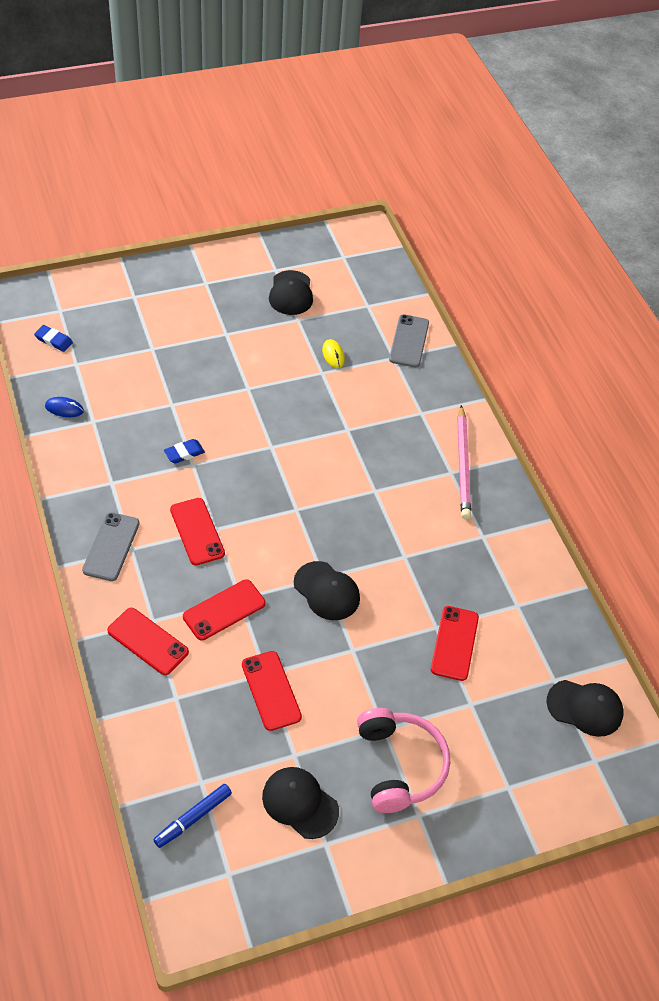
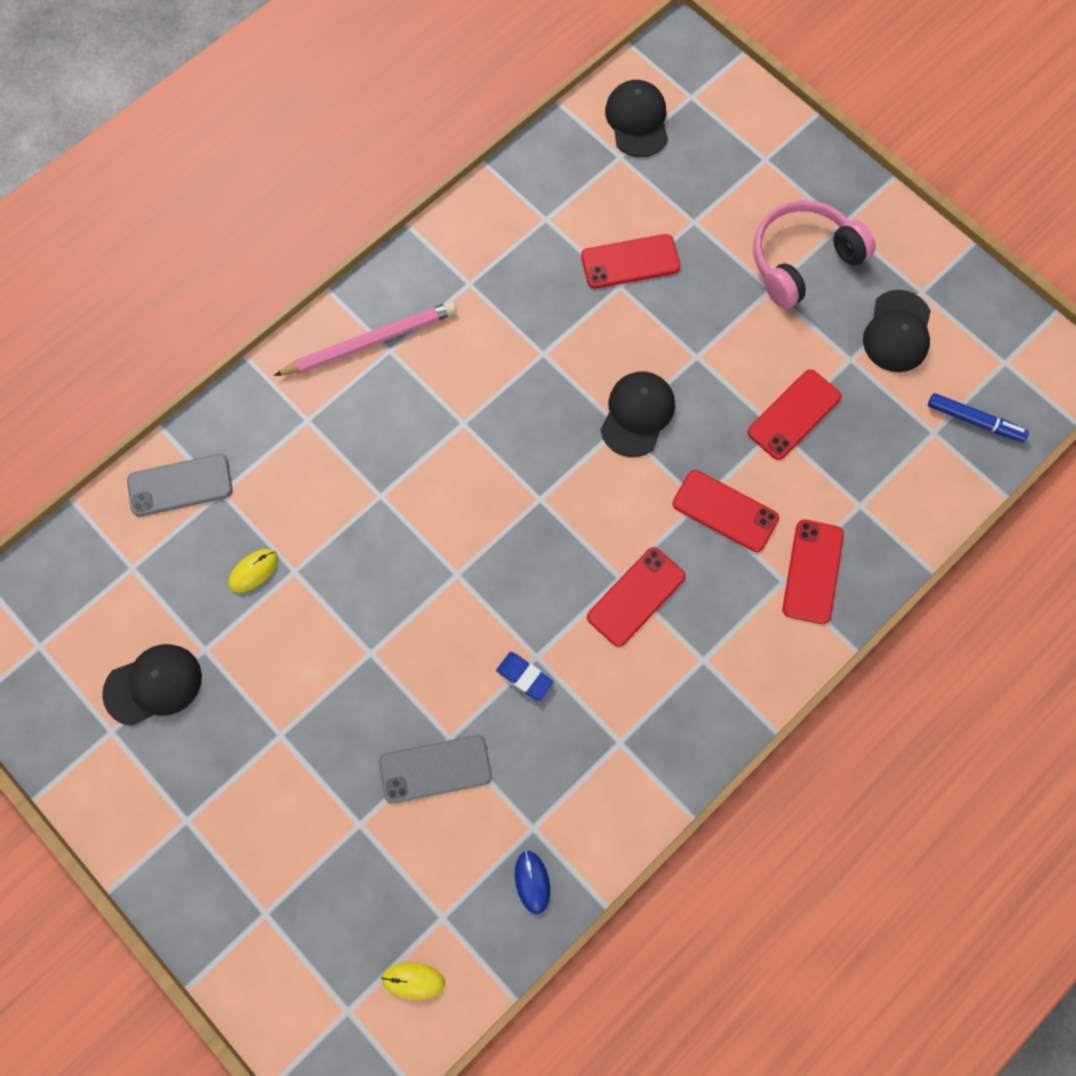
camera: 110 degrees left, 20 degrees up
blue eraser [34,325,73,352] -> yellow mouse [382,962,445,1000]
grey phone [82,512,140,581] -> grey phone moved to [379,735,492,804]

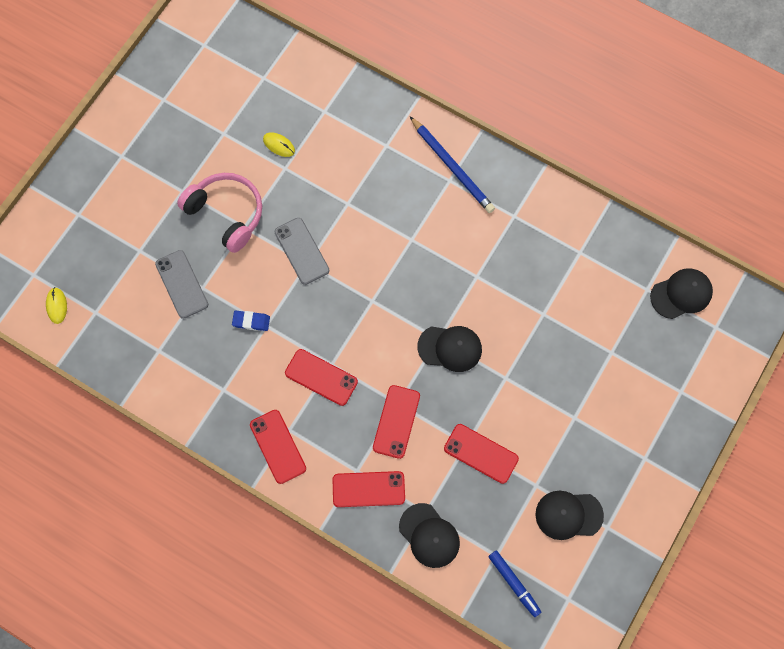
camera: 75 degrees right, 0 degrees up
black cap [102,644,202,726] -> black cap moved to [399,503,460,568]
grey phone [127,454,233,517] -> grey phone moved to [275,218,329,285]
pink pencil [274,301,457,376] -> blue pencil [410,116,495,213]
blue eraser [496,652,554,701] -> blue eraser turned 75 degrees clockwise [232,310,270,331]
blue mouse [515,851,550,914] -> none
red phone [581,234,680,289] -> red phone moved to [250,410,306,484]
pink headphones [754,200,876,309] -> pink headphones moved to [177,173,262,253]
blue marker [928,393,1029,442] -> blue marker turned 45 degrees counterclockwise [488,550,541,617]

